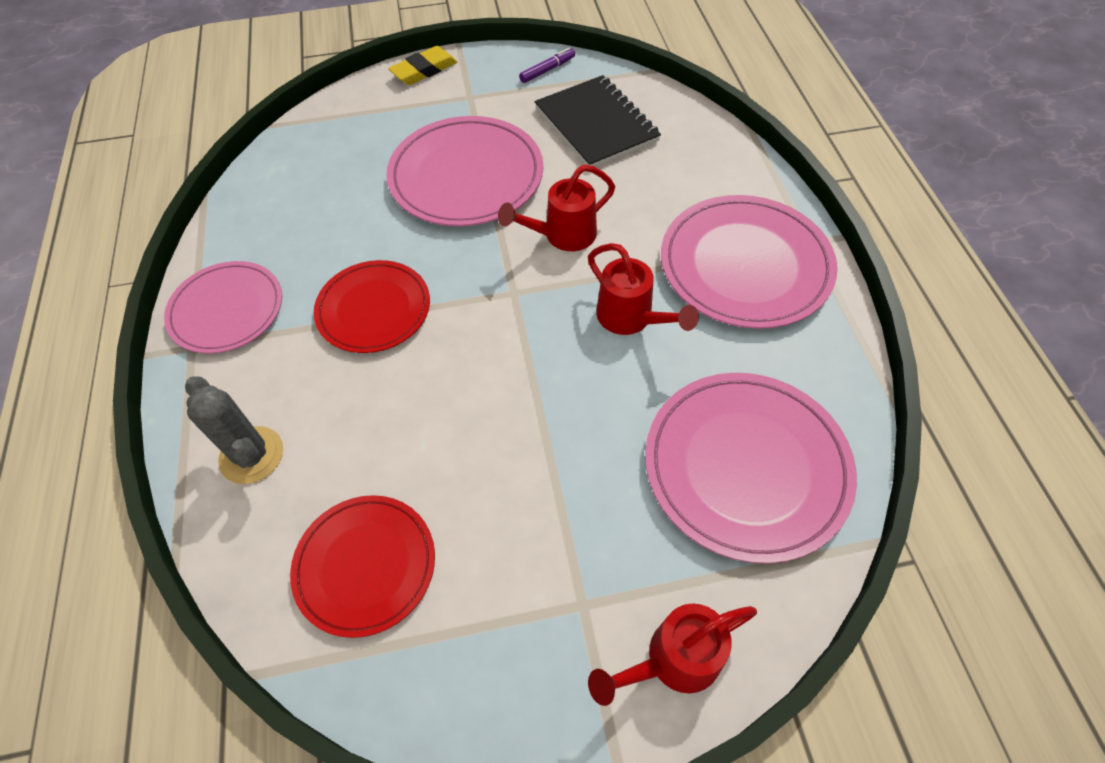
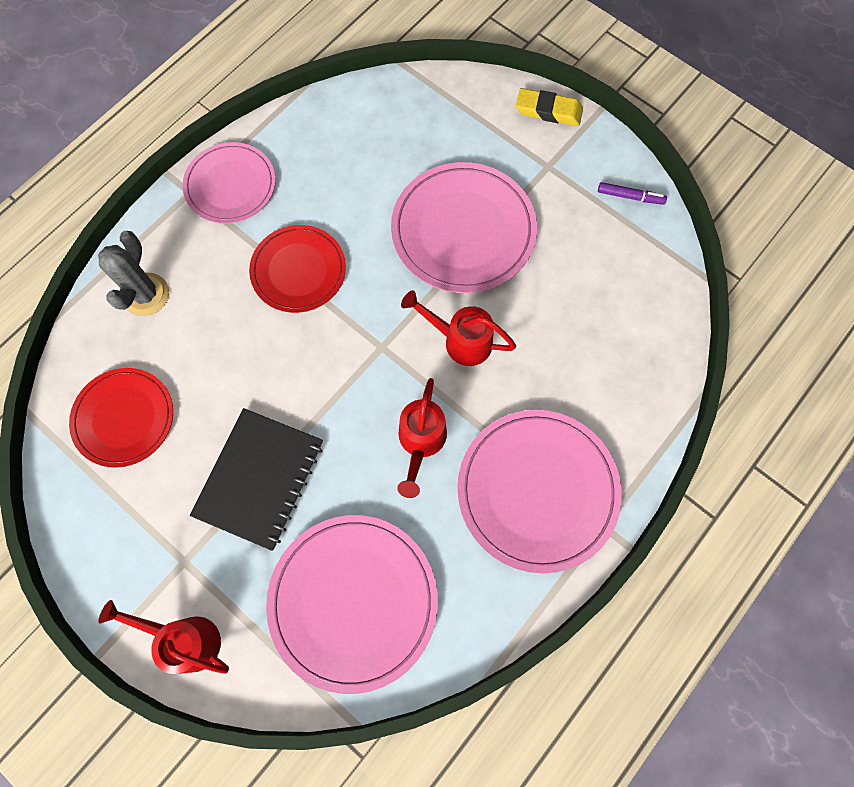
camera: 50 degrees right, 15 degrees up
black notebook [535,75,661,167] -> black notebook moved to [190,408,323,551]

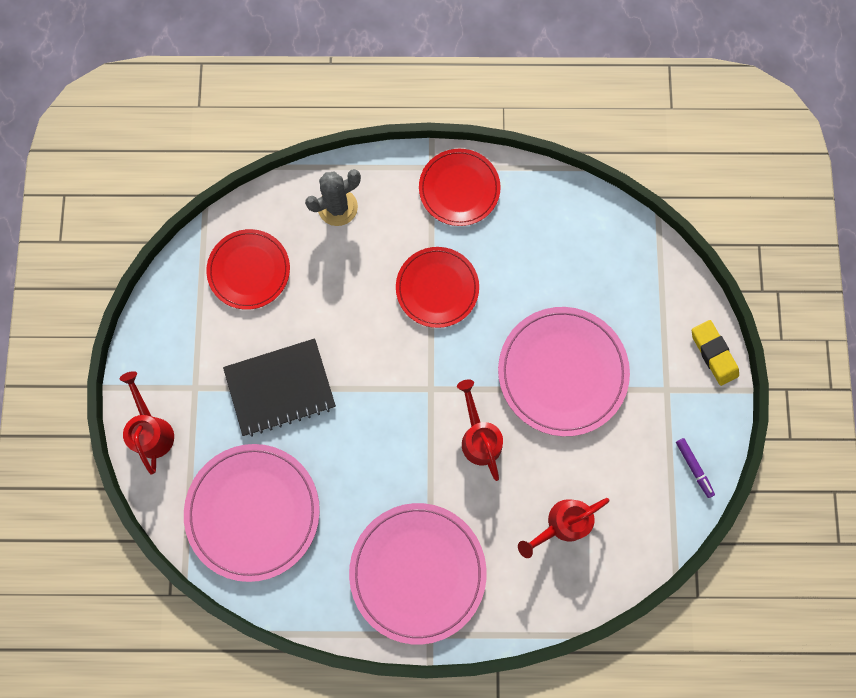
camera: 50 degrees right, 5 degrees up
pink plate [182,142,276,223] -> red plate [419,149,501,226]
red watering can [397,378,447,498] -> red watering can moved to [518,498,609,558]

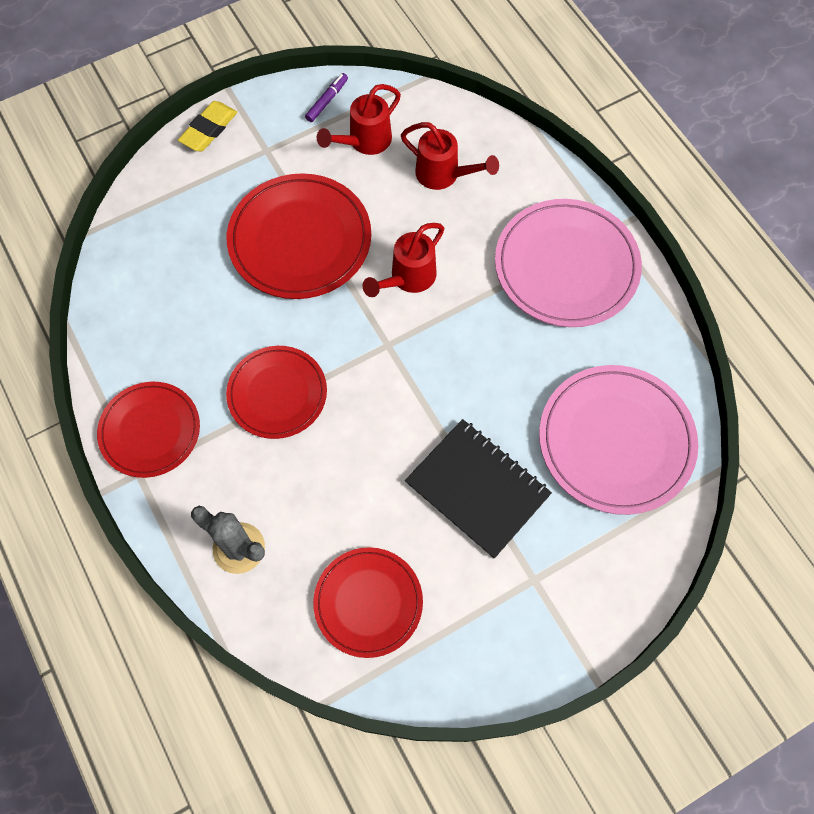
camera: 120 degrees left, 10 degrees down
red watering can [119,371,174,475] -> red watering can moved to [317,84,401,155]
pink plate [498,307,630,436] -> red plate [227,173,371,299]

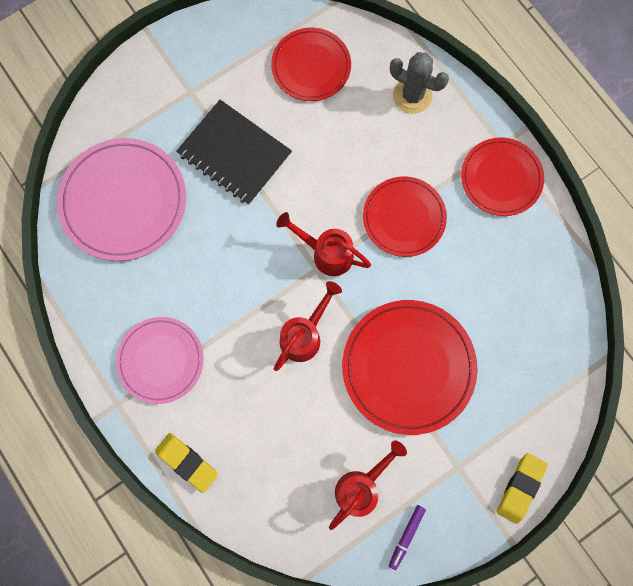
camera: 175 degrees right, 10 degrees up
red watering can [401,122,499,190] -> red watering can moved to [276,212,371,276]
pink plate [495,199,642,327] -> pink plate [116,317,204,404], size x0.65
none -> yellow eraser [155,433,218,493]

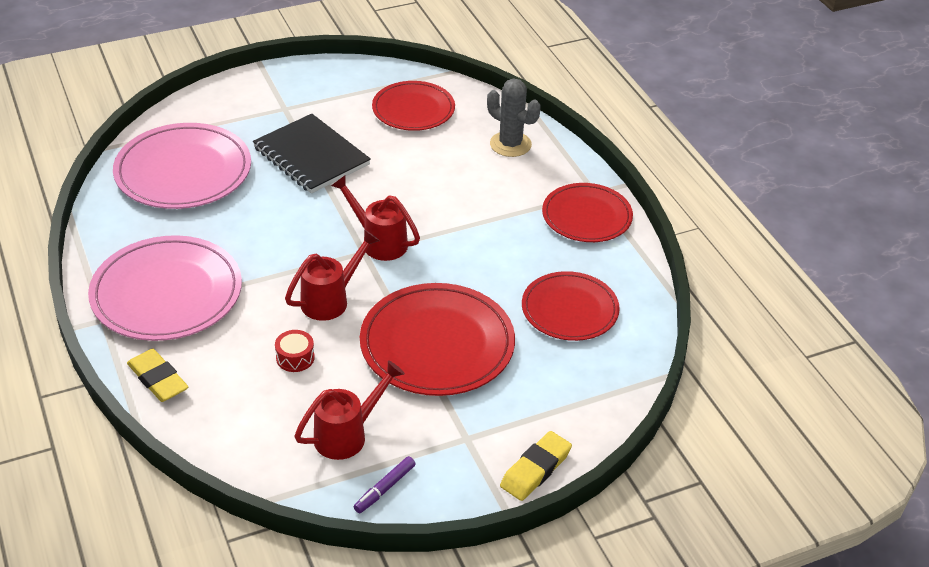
camera: 10 degrees right, 35 degrees down
pink plate [116,317,204,404] -> pink plate [88,235,242,341], size x1.54
red plate [363,176,447,257] -> red plate moved to [522,271,620,341]
none -> red drum [275,330,315,372]

